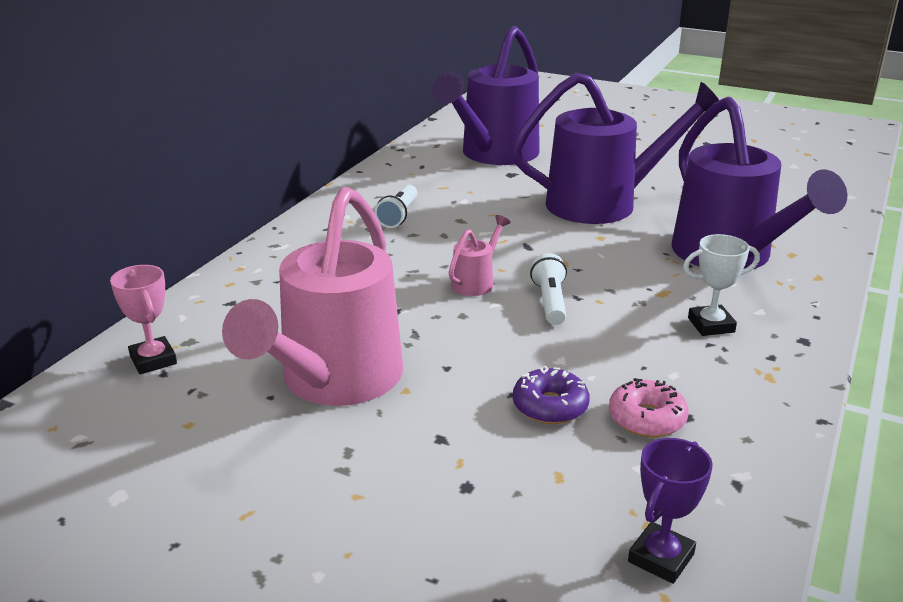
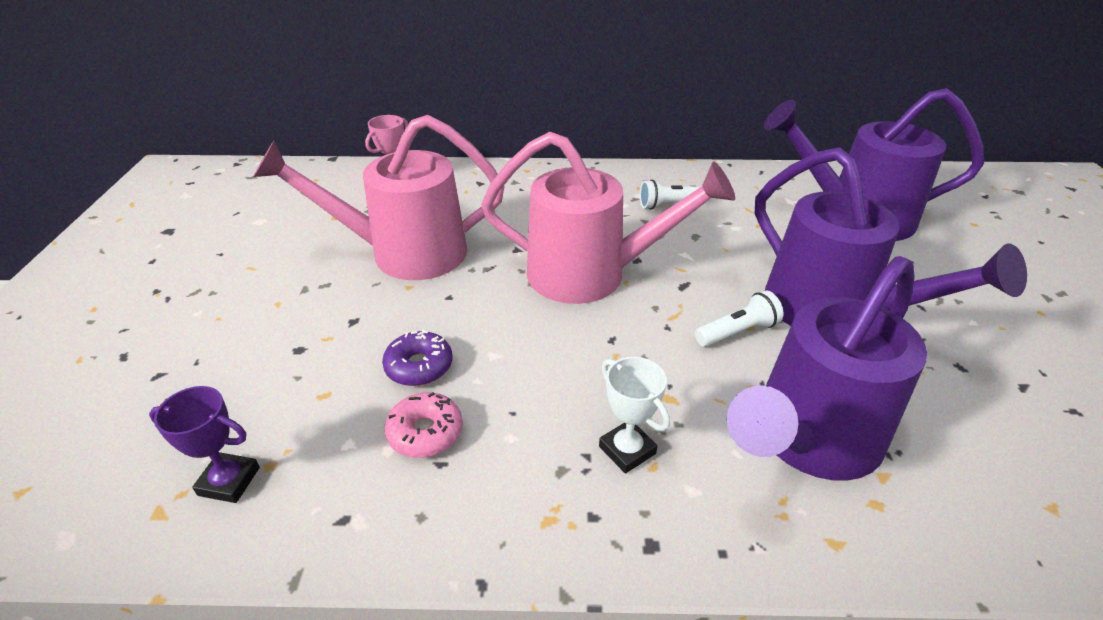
camera: 65 degrees right, 10 degrees up
pink watering can [449,215,511,296] -> pink watering can [481,132,735,304], size x2.43
white flashlight [530,253,567,325] -> white flashlight moved to [695,291,784,347]

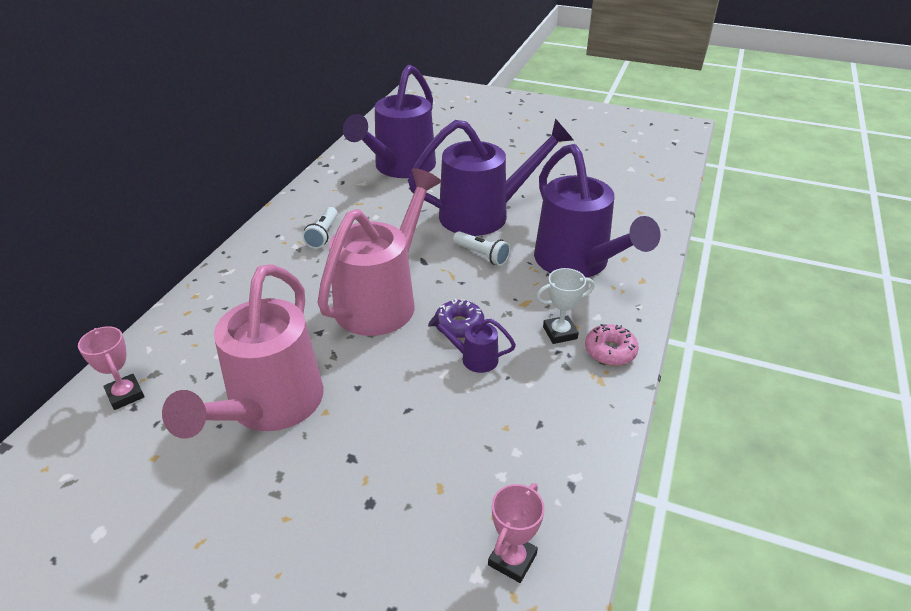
camera: 70 degrees left, 0 degrees up
purple trophy [149,386,260,503] -> pink trophy [488,483,545,583]
purple donut [382,329,452,386] -> purple donut moved to [435,298,484,338]
pink donut [385,392,463,458] -> pink donut moved to [585,324,639,366]
white flashlight [695,291,784,347] -> white flashlight turned 135 degrees clockwise [453,231,511,266]
none -> purple watering can [428,314,516,373]

